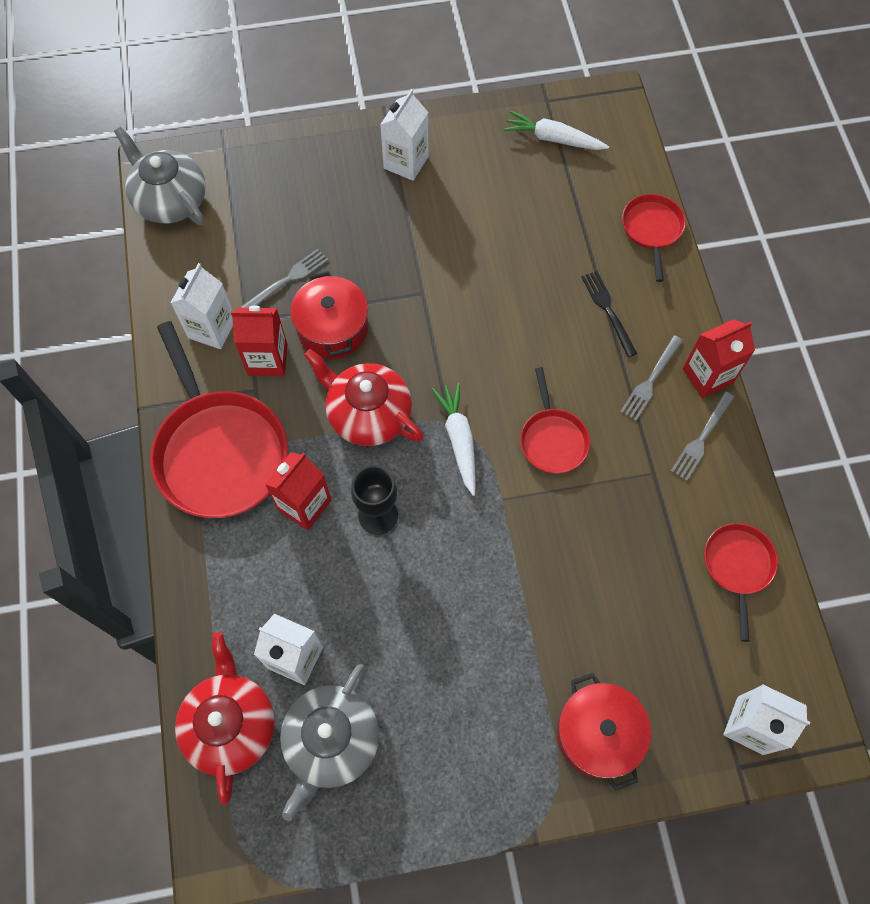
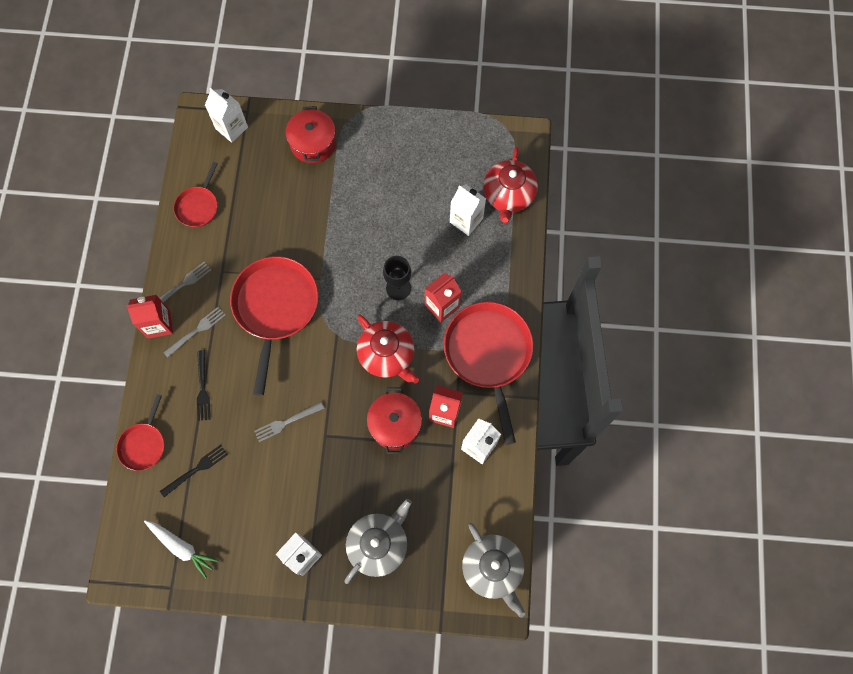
camera: 165 degrees left, 5 degrees up
grey fork [241,249,328,308] -> grey fork moved to [254,402,325,442]
grey teapot [280,664,379,821] -> grey teapot moved to [344,499,412,584]
white carrot [432,383,476,496] -> none
red pan [520,367,590,474] -> red pan [230,256,318,396], size x1.93
none -> black fork [160,445,228,497]

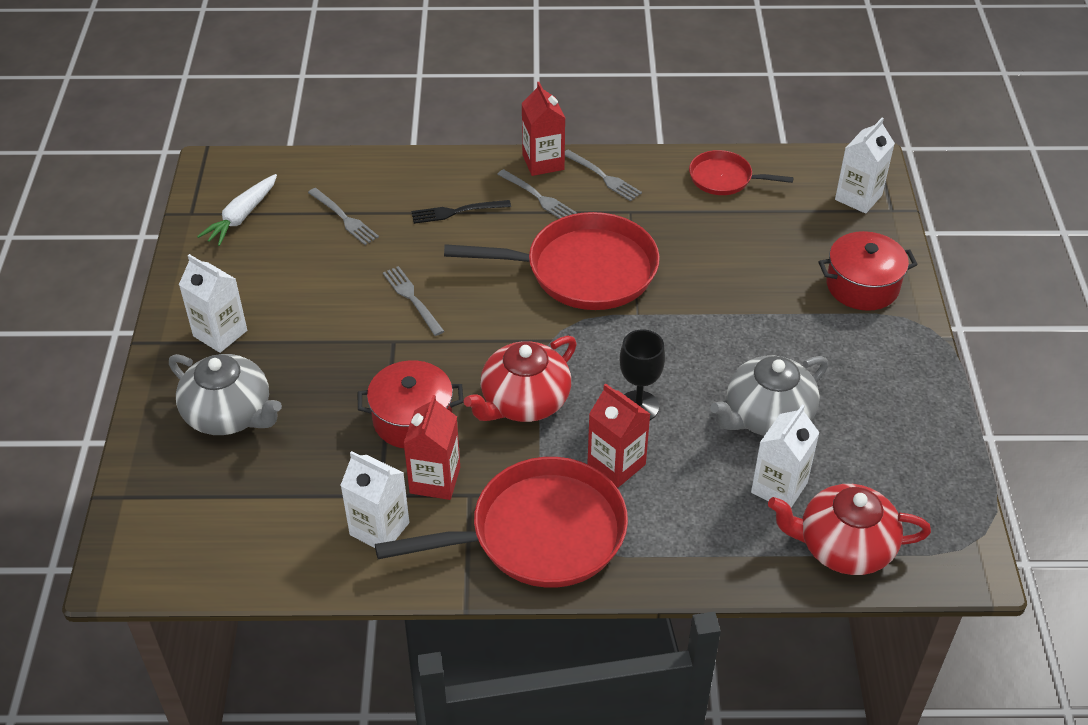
camera: 85 degrees right, 25 degrees down
red pan [116,394,164,471] -> none
black fork [160,445,228,497] -> grey fork [308,188,379,245]
grey teapot [462,523,525,618] -> grey teapot moved to [710,355,828,436]

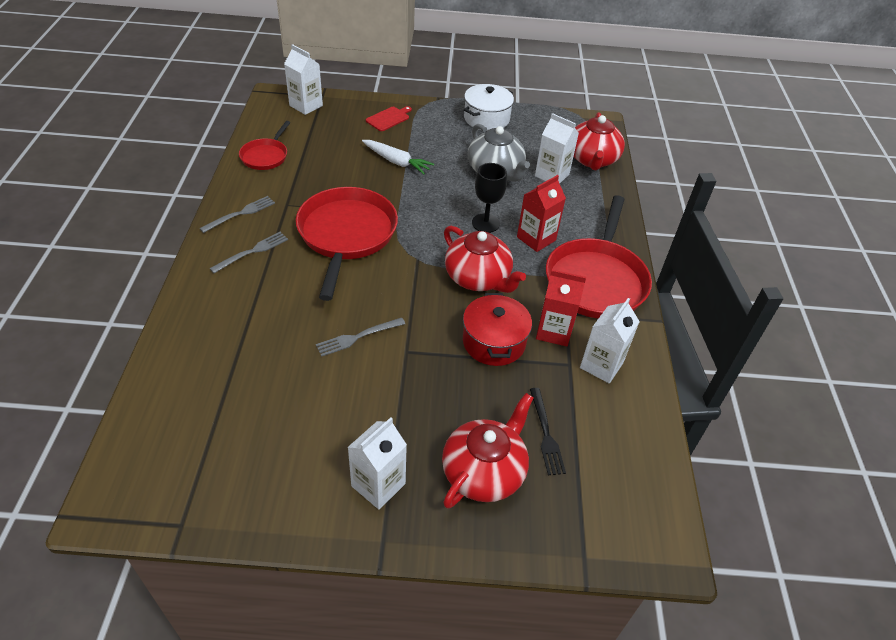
camera: 90 degrees left, 0 degrees up
grey teapot [169,354,282,435] -> red teapot [442,393,534,509]
white carrot [197,174,277,246] -> white carrot moved to [362,140,434,174]
grey fork [308,188,379,245] -> none
red pan [375,457,628,588] -> red pan turned 150 degrees counterclockwise [546,195,652,318]
black fork [411,200,511,224] -> black fork moved to [530,388,566,475]
red carton [521,82,565,176] -> none
red pot [819,231,918,311] -> red cutting board [366,106,412,131]
none -> white pot [464,84,514,131]

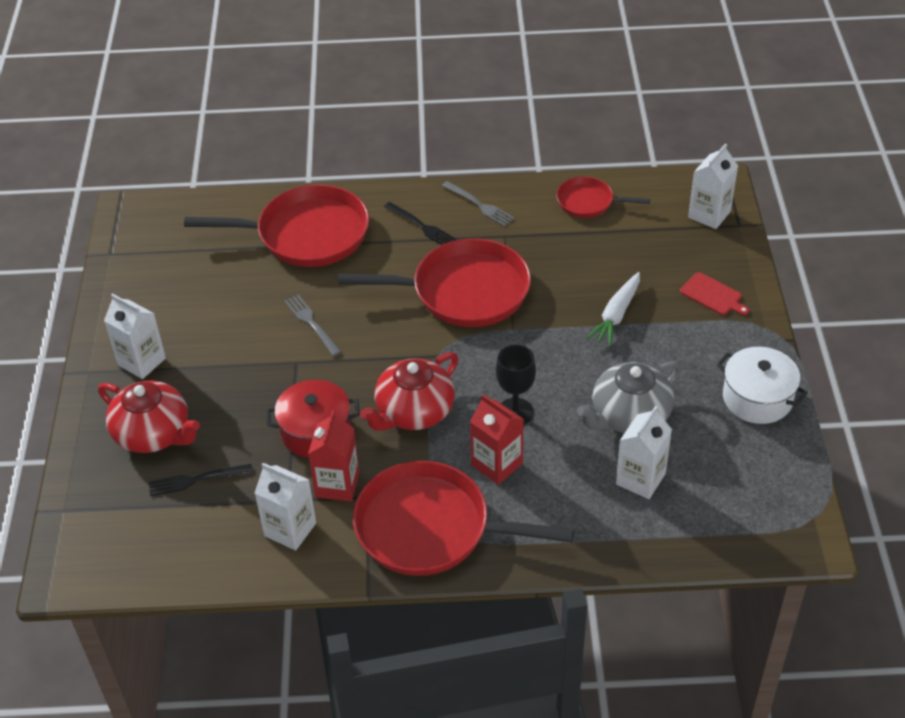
camera: 90 degrees right, 0 degrees up
grey fork [209,232,288,273] -> black fork [384,202,457,245]
red teapot [574,112,625,170] -> none
none -> red pan [184,184,369,267]

